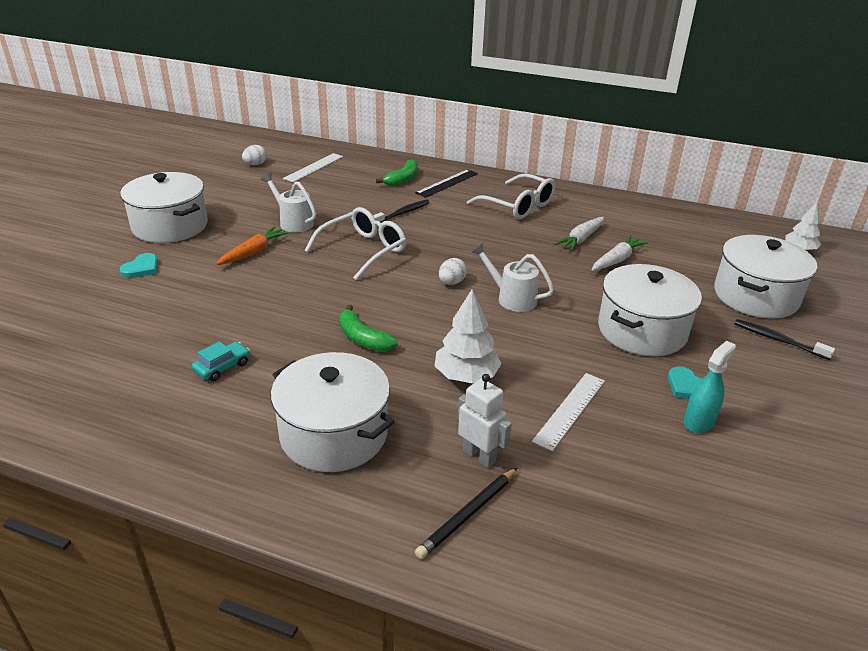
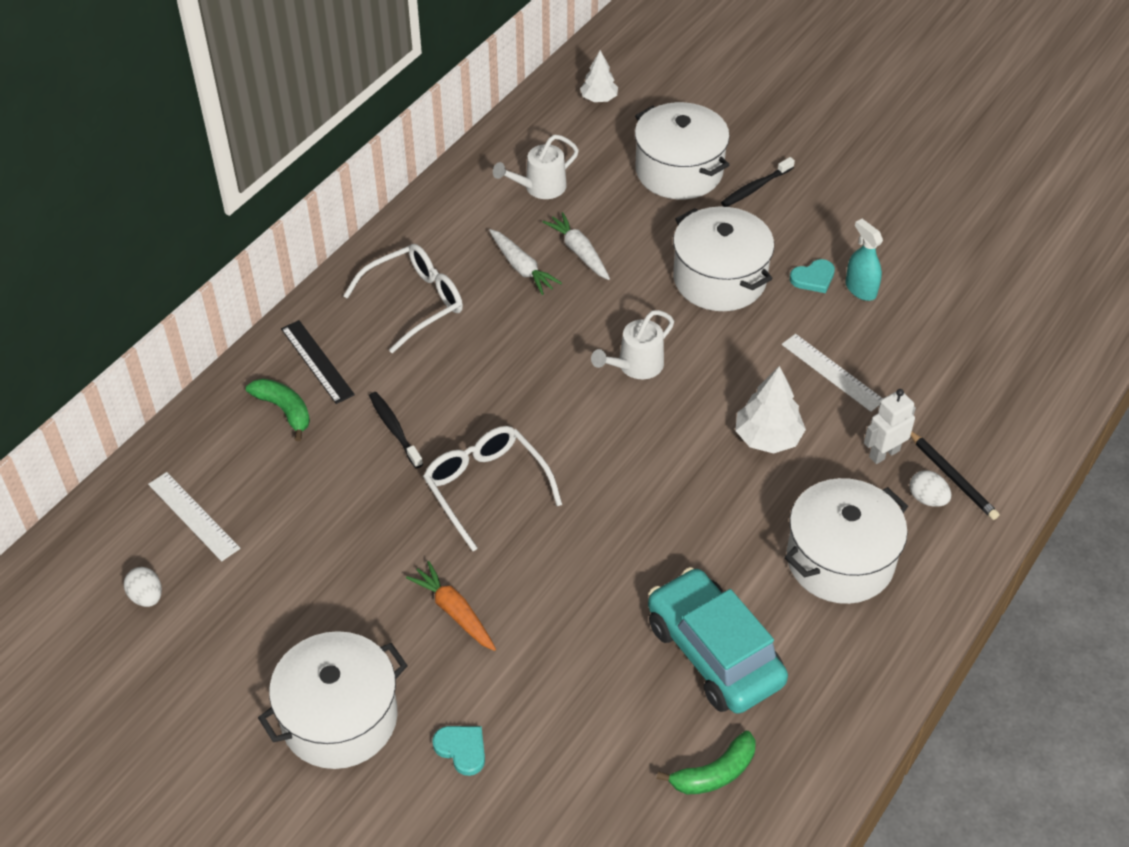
camera: 75 degrees left, 15 degrees up
turquoise car [192,341,250,382] -> turquoise car [648,567,788,714], size x2.42
white watering can [261,173,316,233] -> white watering can moved to [493,135,579,199]
green banana [340,305,398,351] -> green banana moved to [657,731,755,794]
white egg [439,258,467,285] -> white egg moved to [909,470,951,507]

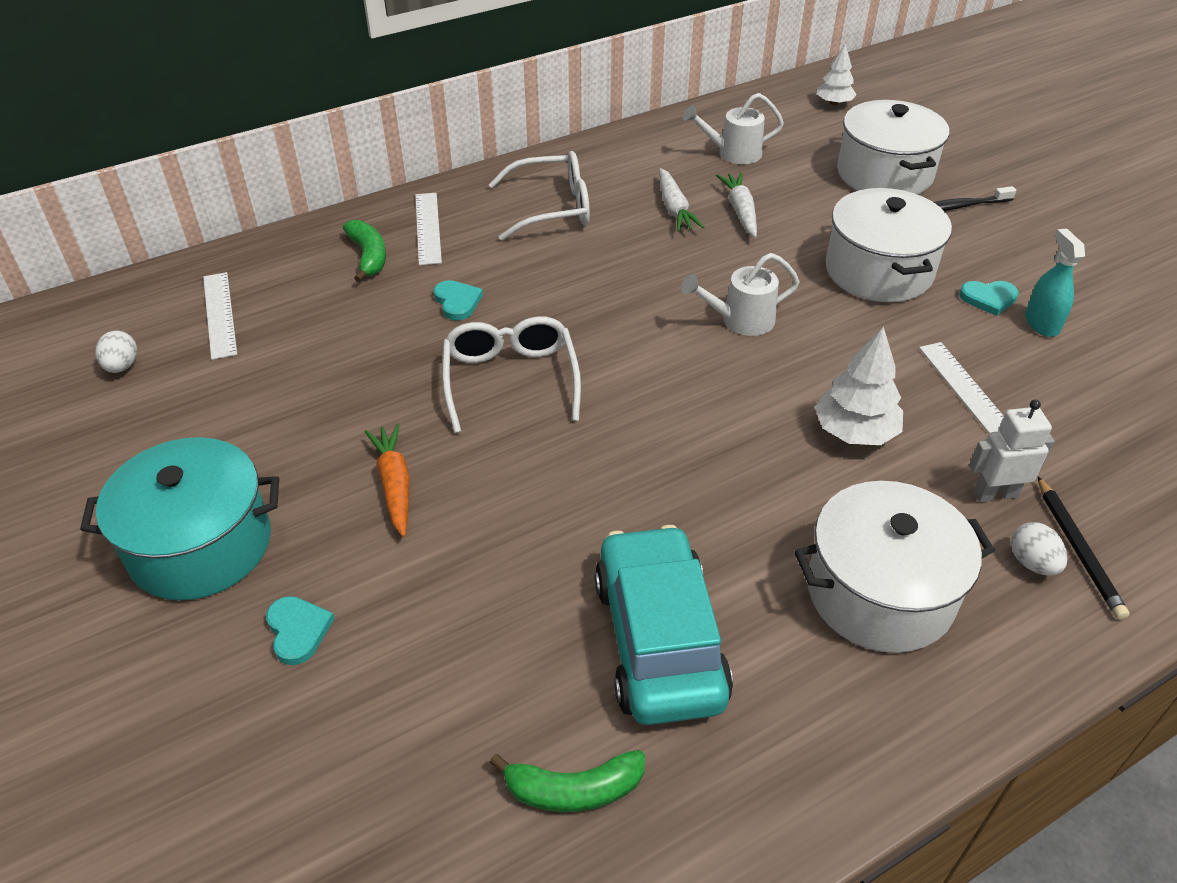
camera: 25 degrees right, 5 degrees down
white pot [258,631,408,769] -> turquoise pot [80,437,279,600]
black ruler [281,320,355,404] -> white ruler [415,193,442,265]
black toothbrush [369,392,423,468] -> turquoise heart [434,280,483,320]

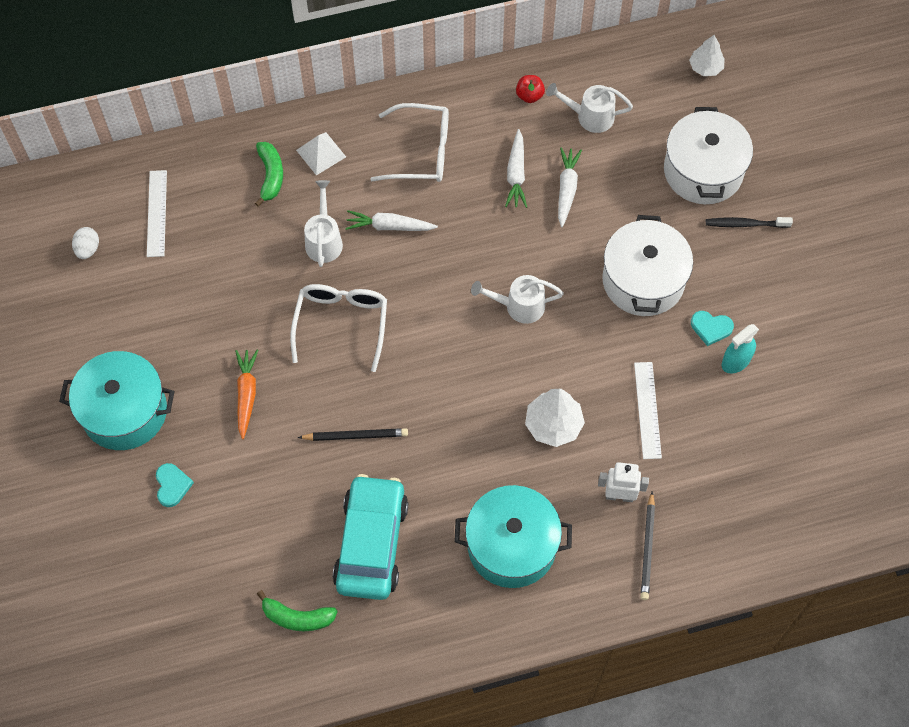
camera: 15 degrees right, 20 degrees up
white ruler [415,193,442,265] -> white pyramid [296,132,346,175]
turquoise heart [434,280,483,320] -> white watering can [304,180,343,267]
white pot [794,481,995,653] -> turquoise pot [454,485,572,588]
white egg [1011,522,1068,576] -> none
turquoise spray bottle [1025,229,1085,337] -> turquoise spray bottle turned 135 degrees counterclockwise [722,324,759,374]
none -> black pencil [298,428,408,441]
none -> white carrot [345,210,438,231]
none -> red apple [516,75,545,103]

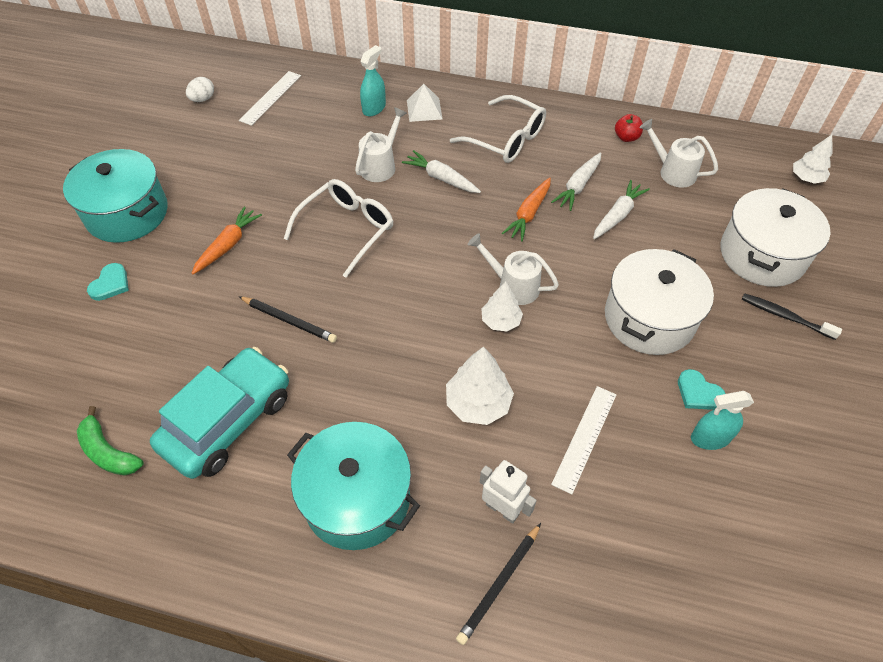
camera: 30 degrees right, 10 degrees down
green banana [255,142,283,207] -> turquoise spray bottle [360,45,386,116]
none -> white tree [481,281,523,332]
none -> orange carrot [502,177,551,242]

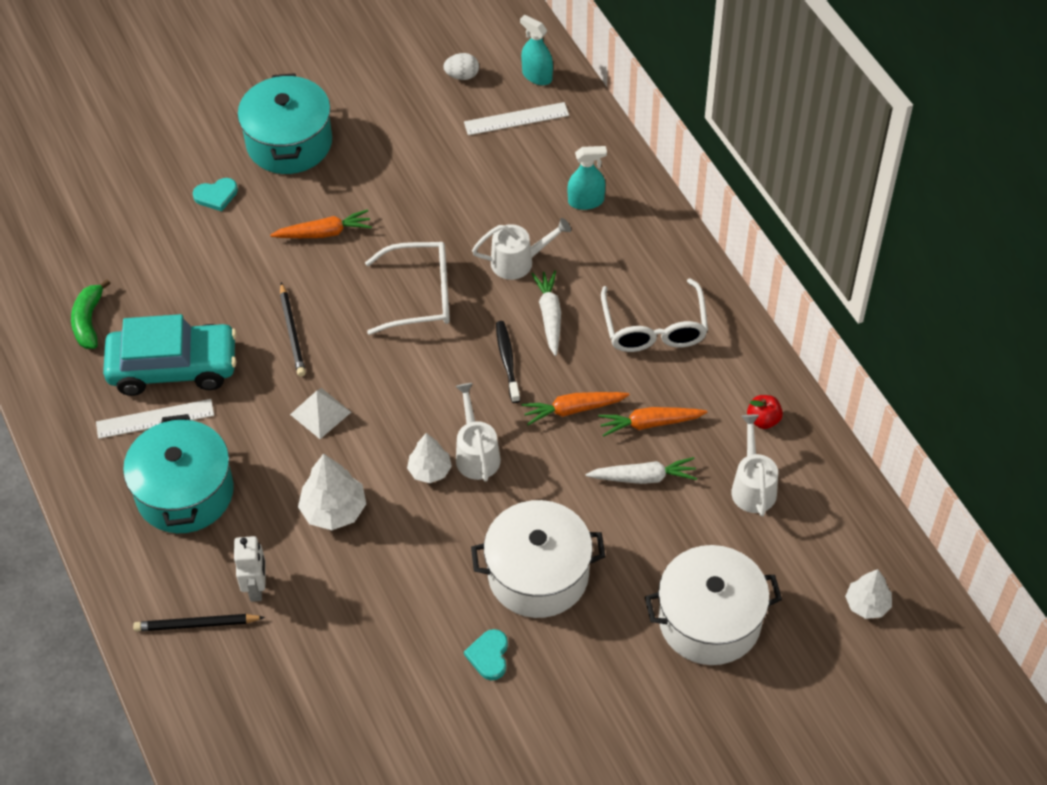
camera: 50 degrees right, 0 degrees up
white pyramid [407,84,442,122] -> white pyramid moved to [290,388,351,439]
white carrot [551,152,601,211] -> orange carrot [598,407,707,437]
white ruler [551,386,616,495] -> white ruler moved to [96,399,214,439]
turquoise spray bottle [691,391,754,450] -> turquoise spray bottle moved to [520,15,553,85]
black toothbrush [742,293,842,340] -> black toothbrush moved to [496,321,520,403]

